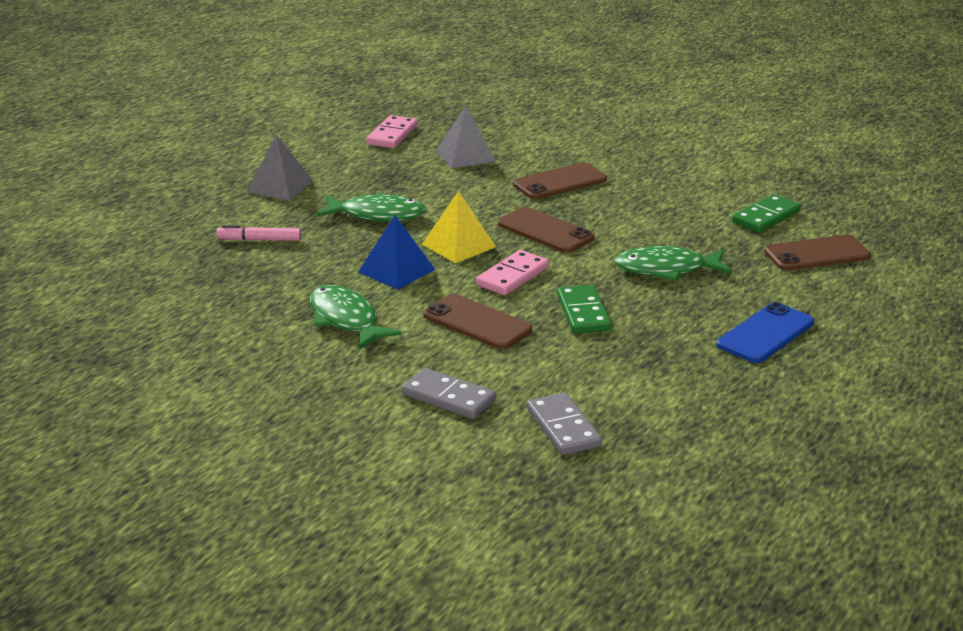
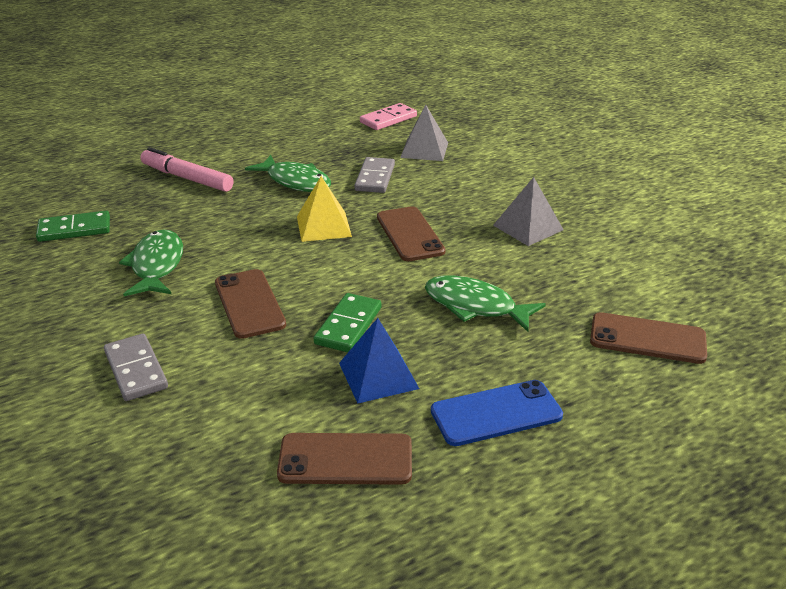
camera: 30 degrees right, 5 degrees up
pink marker [216,225,301,241] -> pink marker [140,147,234,192], size x1.57
grey pyramid [247,135,313,200] -> grey pyramid moved to [493,177,564,246]
blue pyramid [358,215,435,290] -> blue pyramid moved to [339,318,419,403]
pink domino [476,250,549,295] -> none
brown phone [513,162,607,199] -> brown phone moved to [277,433,412,485]
grey domino [527,393,602,455] -> grey domino moved to [354,157,395,193]
green domino [732,194,801,233] -> green domino moved to [36,211,110,242]

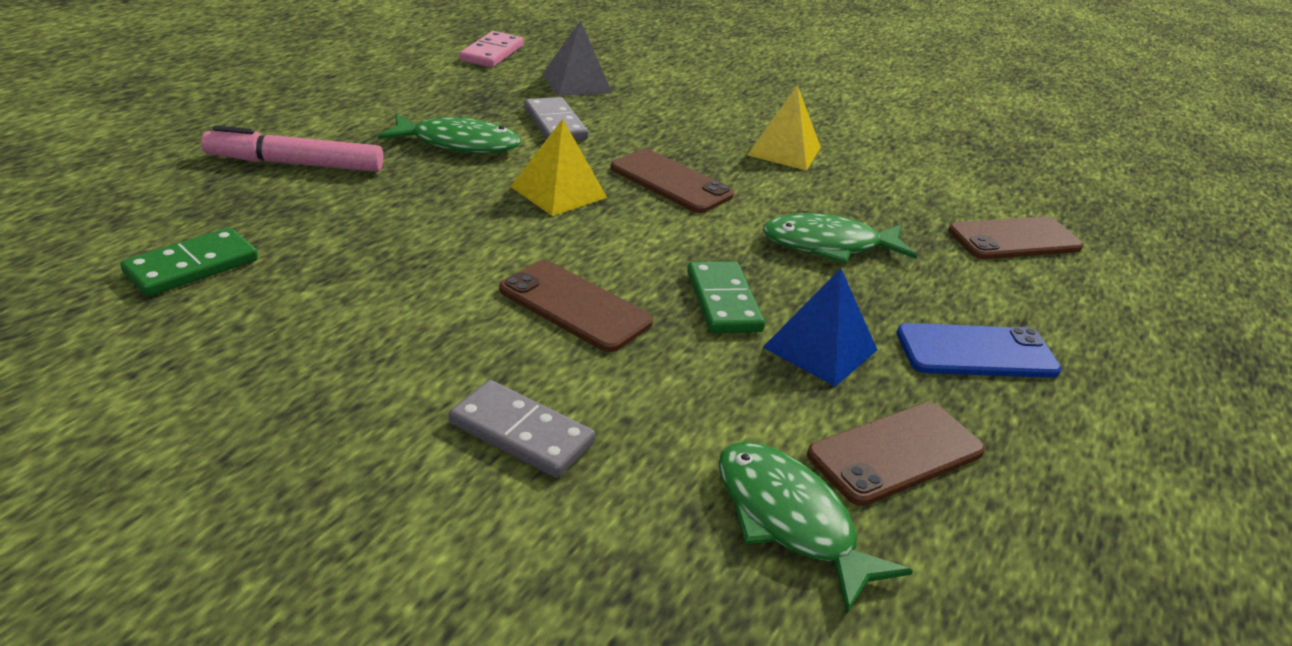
camera: 35 degrees left, 0 degrees up
green fish [119,230,183,296] -> green fish moved to [718,442,913,613]
blue phone [431,380,563,446] -> blue phone turned 45 degrees clockwise [896,323,1062,378]
grey pyramid [493,177,564,246] -> yellow pyramid [747,85,821,171]

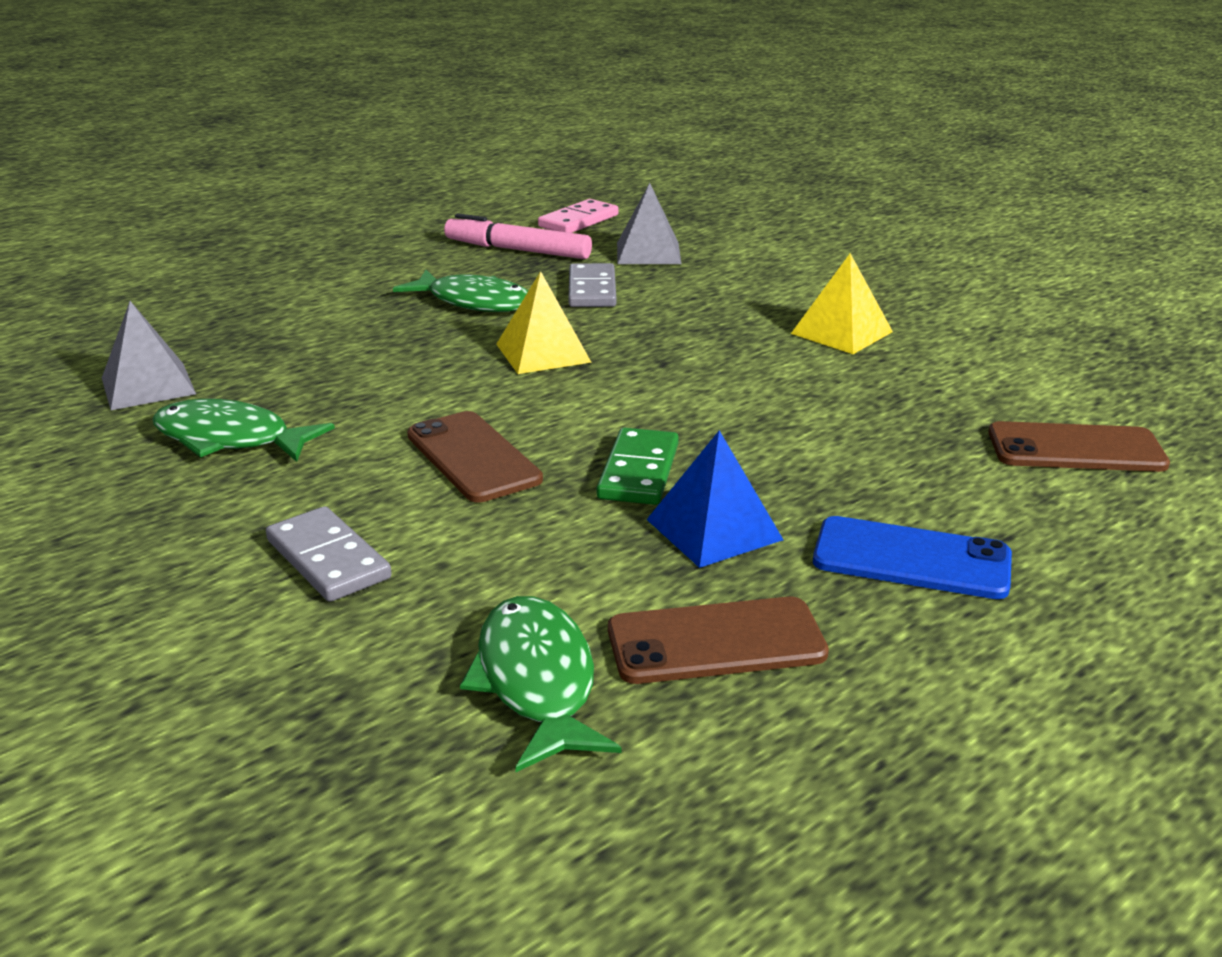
camera: 25 degrees right, 5 degrees down
green domino [120,227,258,297] -> grey pyramid [102,301,196,410]
pink marker [201,125,383,172] -> pink marker moved to [444,213,592,259]
brown phone [610,149,734,213] -> none
green fish [763,213,917,264] -> green fish moved to [152,399,335,462]

